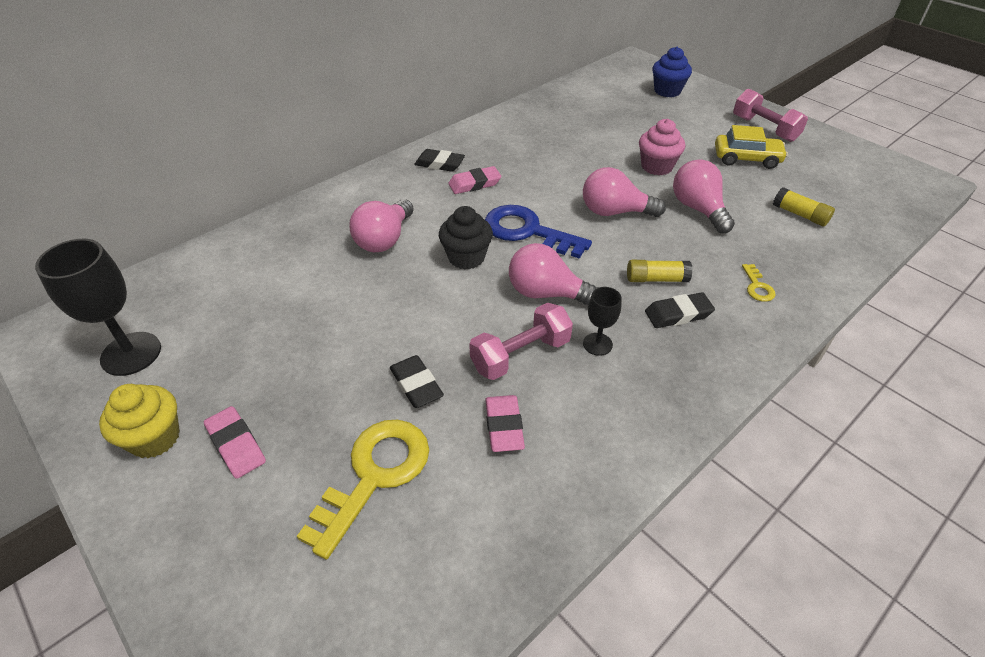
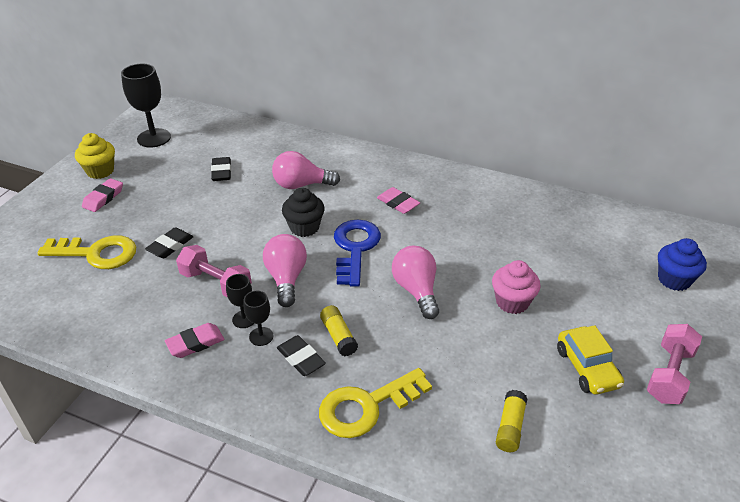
camera: 65 degrees right, 5 degrees down
black eraser [414,149,465,172] -> black eraser moved to [211,157,231,181]
pink eraser [485,395,525,452] -> pink eraser moved to [165,323,224,358]
pink light bulb [673,159,735,233] -> none
yellow key [742,264,775,302] -> yellow key [319,368,432,438], size x2.26
none -> black goblet [244,291,273,346]

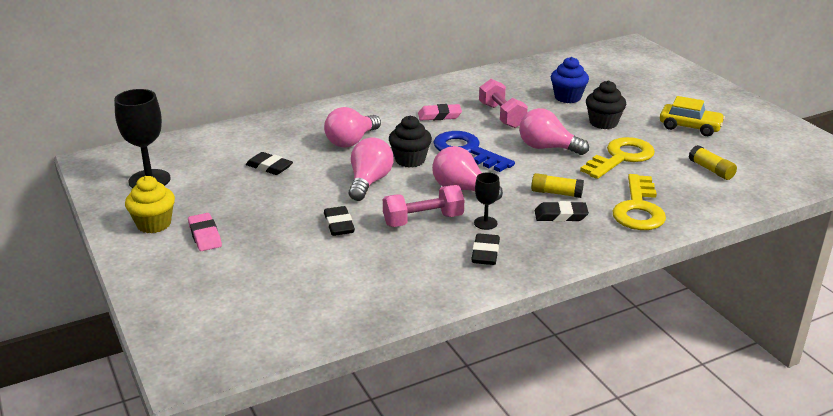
camera: 50 degrees left, 10 degrees down
yellow key [38,235,136,269] -> yellow key moved to [580,137,655,179]
pink eraser [165,323,224,358] -> black eraser [471,233,500,265]
black goblet [244,291,273,346] -> none
pink cupcake [492,260,541,314] -> black cupcake [586,80,626,129]
pink dumbbell [647,324,702,404] -> pink dumbbell moved to [479,79,528,128]
blue cupcake [658,238,707,291] -> blue cupcake moved to [551,57,589,103]
none -> pink light bulb [349,137,394,201]

